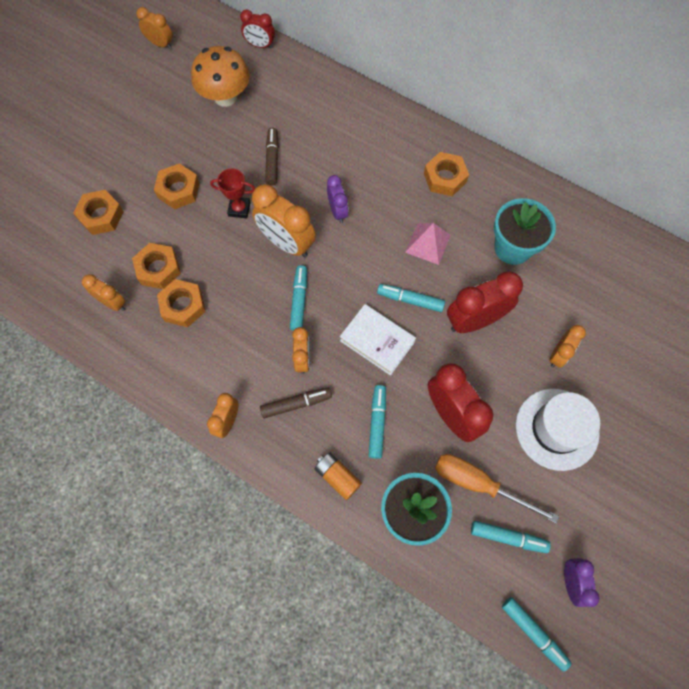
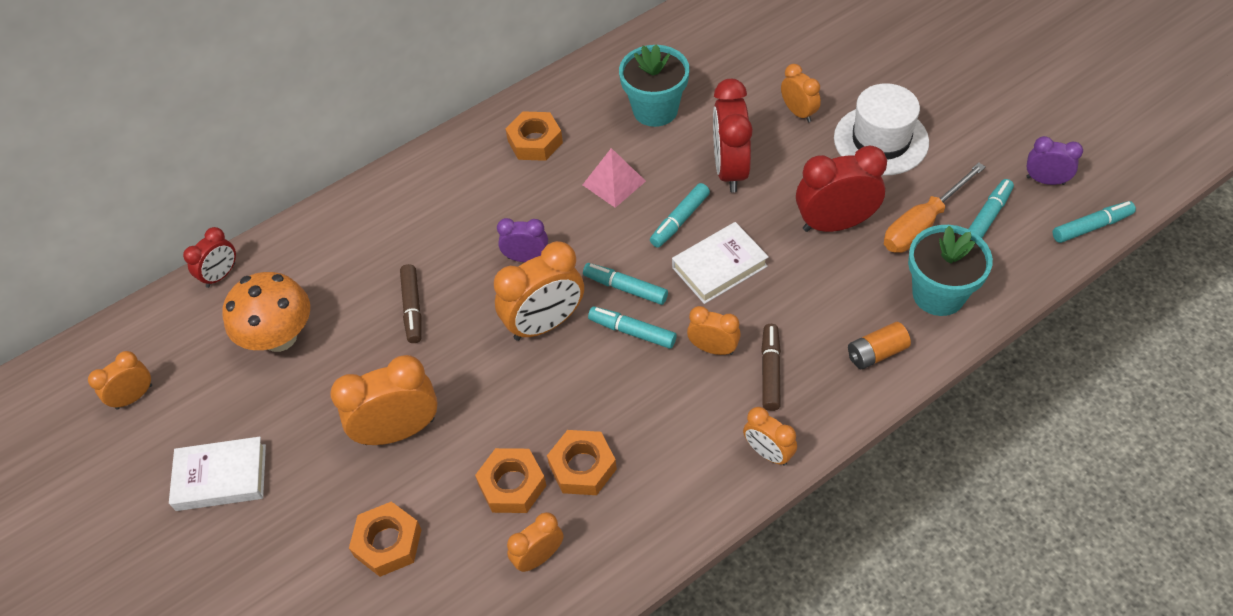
camera: 65 degrees left, 15 degrees down
orange nut [154,163,200,209] -> orange clock [330,355,438,445]
red trophy [210,169,255,218] -> none
brown marker [265,128,279,186] -> brown marker turned 120 degrees counterclockwise [400,264,421,343]
turquoise marker [368,385,386,459] -> turquoise marker moved to [583,263,668,305]
none -> white book [169,437,266,511]

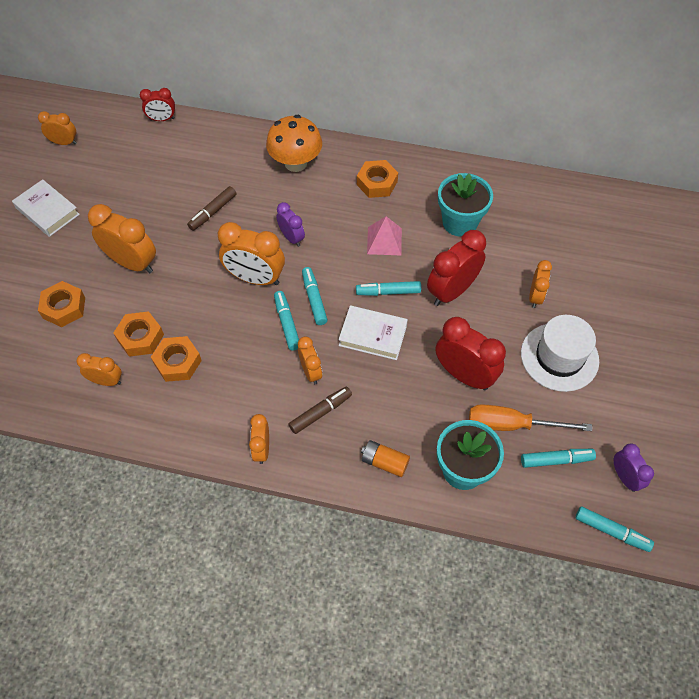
camera: 45 degrees right, 5 degrees up
orange mushroom [223,272,310,352] -> orange mushroom moved to [266,115,322,172]

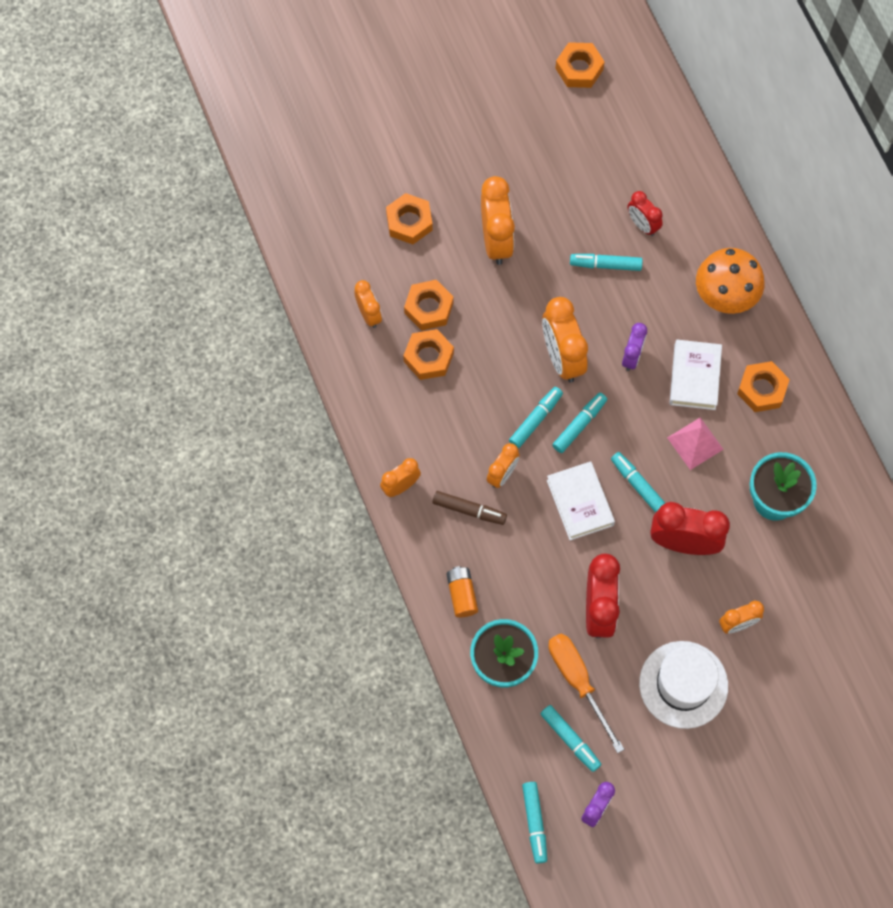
camera: 55 degrees right, 10 degrees up
white book [12,179,80,237] -> white book moved to [669,340,722,410]
orange clock [38,111,77,145] -> orange nut [555,42,605,88]
red clock [140,88,175,121] -> red clock moved to [627,191,663,236]
brown marker [187,186,236,231] -> turquoise marker [570,254,643,271]

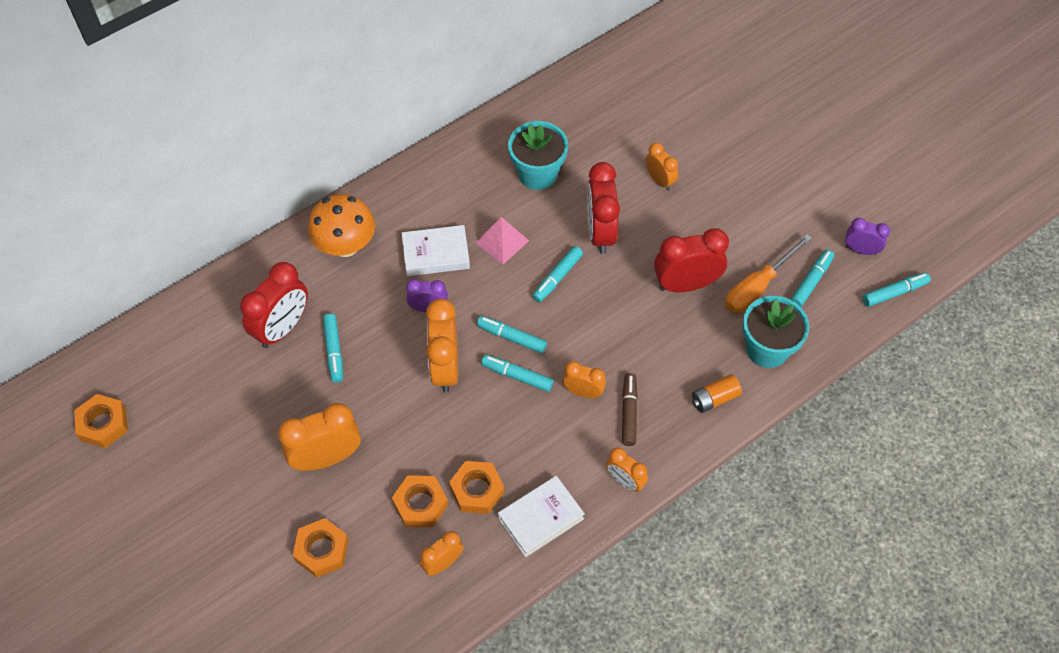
camera: 105 degrees left, 10 degrees down
orange clock [542,297,588,382] -> orange clock turned 120 degrees clockwise [426,299,458,392]
white book [547,461,615,541] -> white book moved to [498,476,585,557]
red clock [627,191,663,236] -> red clock [240,262,308,348], size x1.75
white hat [639,641,728,729] -> none
orange nut [737,361,790,412] -> none

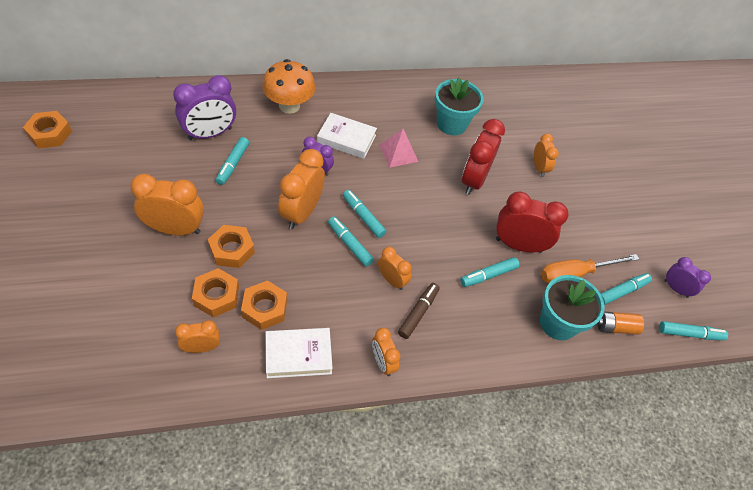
camera: 20 degrees right, 5 degrees down
red clock [240,262,308,348] -> purple clock [173,75,236,140]
orange nut [293,518,349,578] -> orange nut moved to [208,225,255,268]
turquoise marker [532,246,583,302] -> turquoise marker moved to [460,257,520,287]
orange battery [692,374,742,413] -> orange battery moved to [597,312,644,335]

